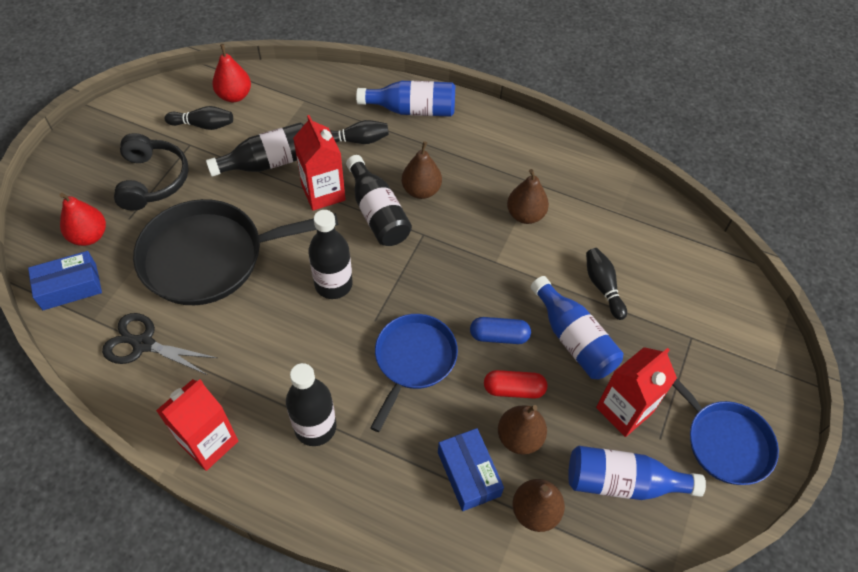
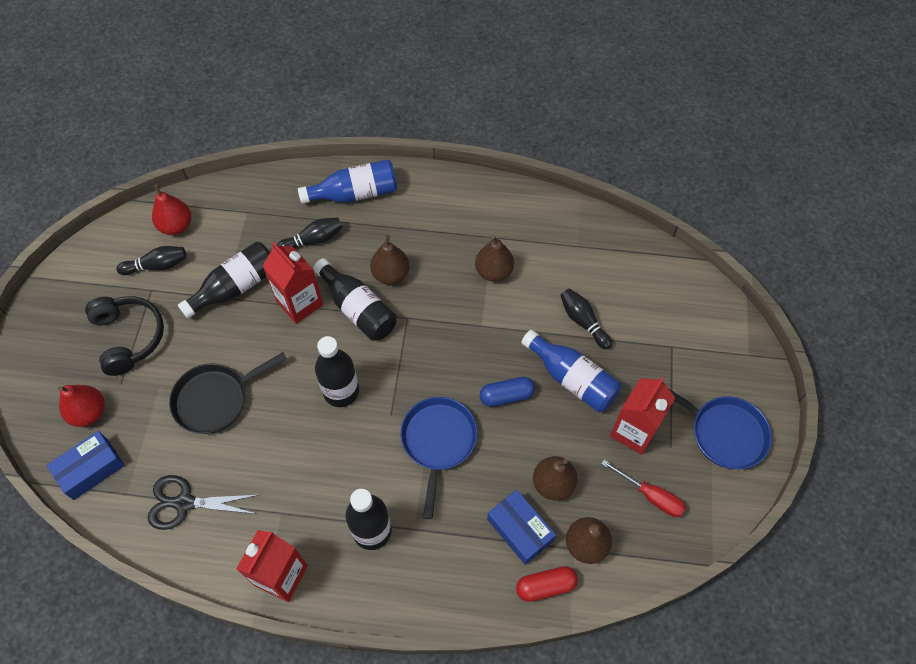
camera: 15 degrees left, 5 degrees up
black pan [133,199,338,305] -> black pan [169,352,287,434], size x0.63
red capsule [484,370,547,399] -> red capsule moved to [516,566,578,602]
blue bottle [568,446,706,500] -> red screwdriver [601,460,686,517]

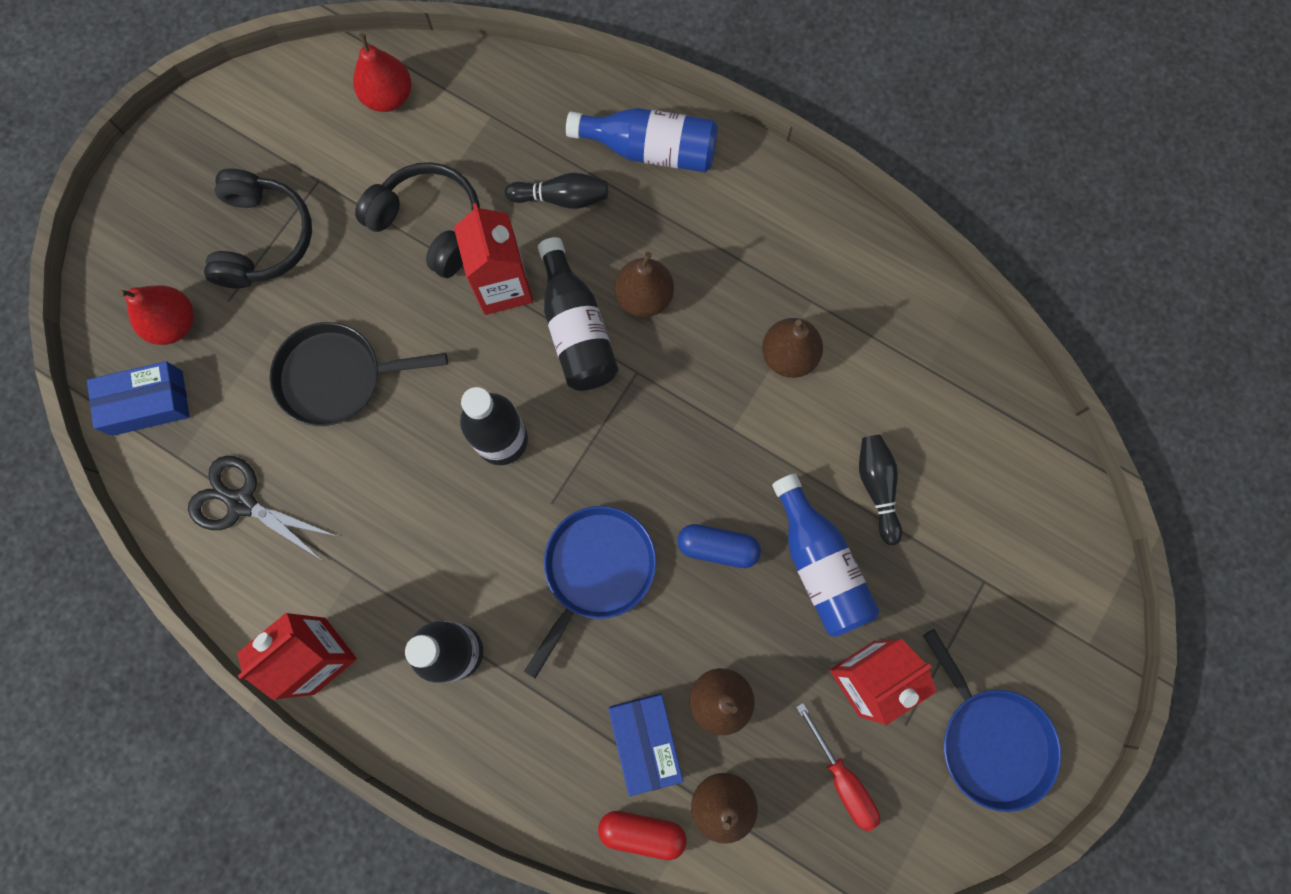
camera: 25 degrees right, 15 degrees up
black bowling pin [116,246,187,275] -> none
black bottle [178,242,270,319] -> black headphones [355,162,480,278]

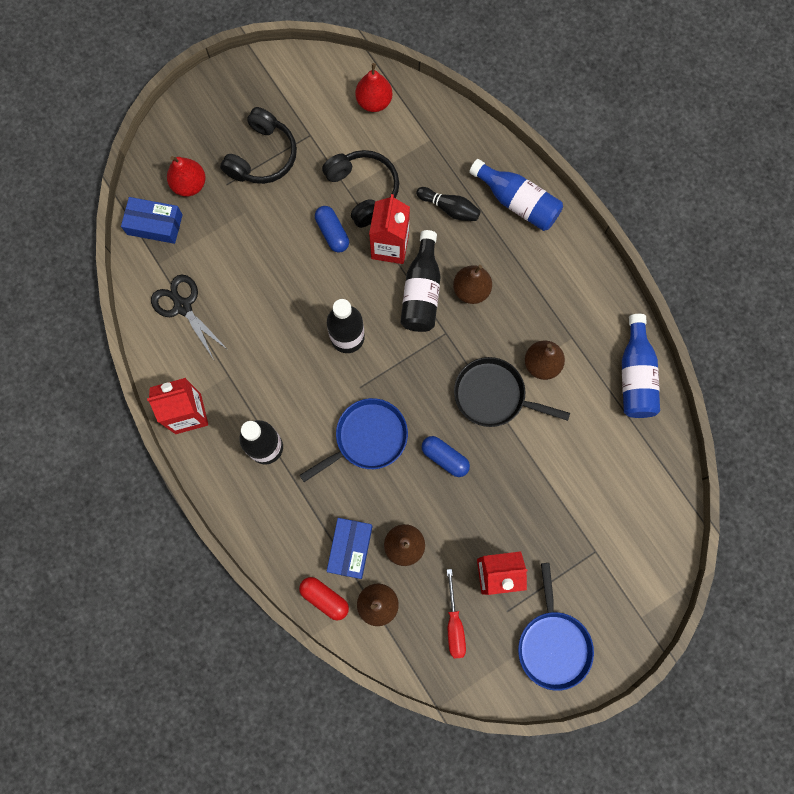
camera: 25 degrees right, 0 degrees up
black pan [270,322,448,426] -> black pan moved to [454,357,570,427]
blue bottle [772,474,880,637] -> blue bottle moved to [622,314,660,418]
black bowling pin [859,434,902,546] -> none
none -> blue capsule [315,206,349,253]

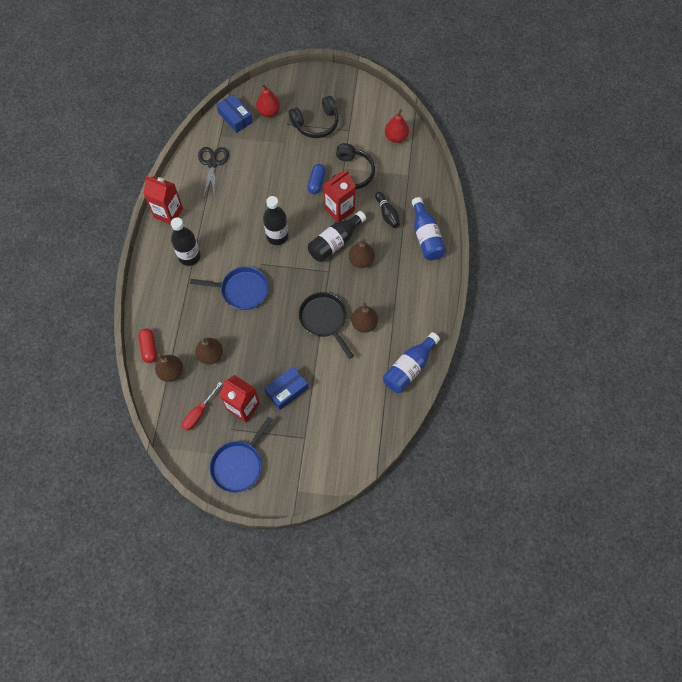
camera: 40 degrees right, 10 degrees down
blue box [327,518,372,579] -> blue box moved to [264,366,308,410]
blue capsule [422,436,470,477] -> none

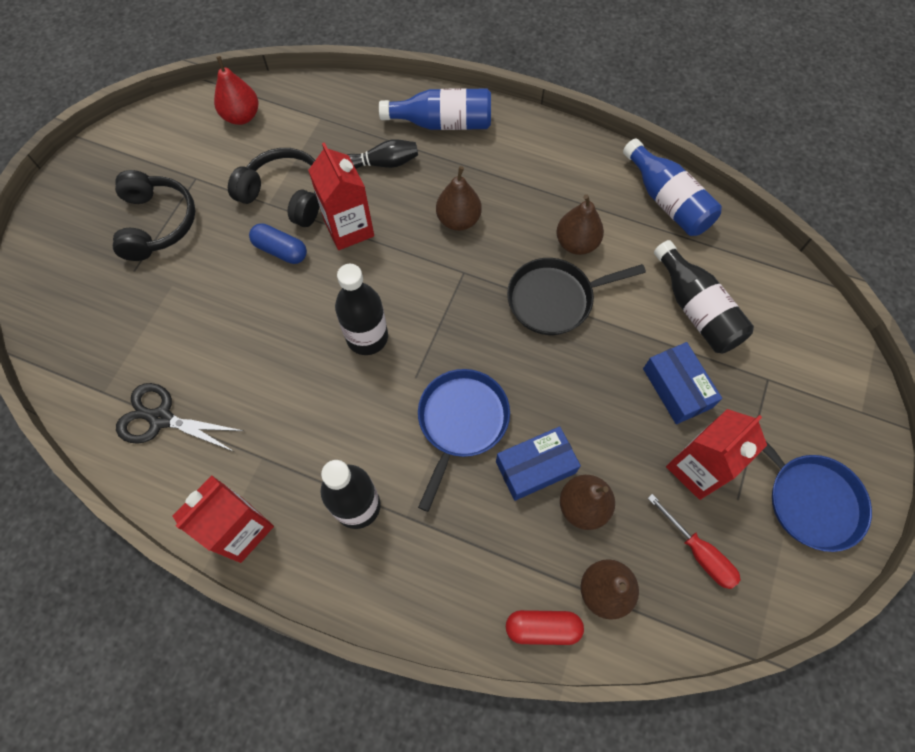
camera: 75 degrees left, 0 degrees up
blue box [216,94,253,133] -> blue box moved to [496,426,581,501]
red pear [256,84,280,117] -> none
black bottle [308,211,366,262] -> black bottle moved to [654,240,754,353]

